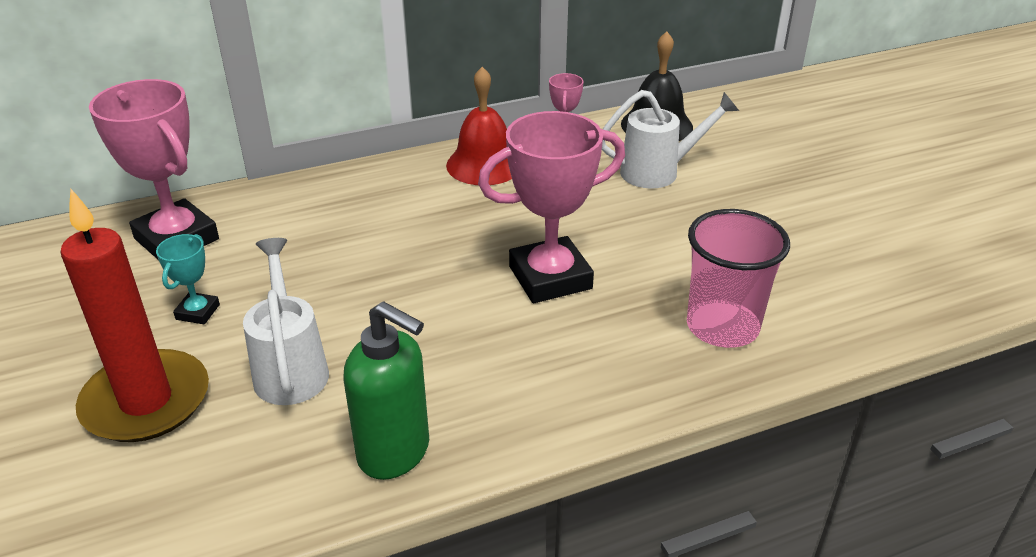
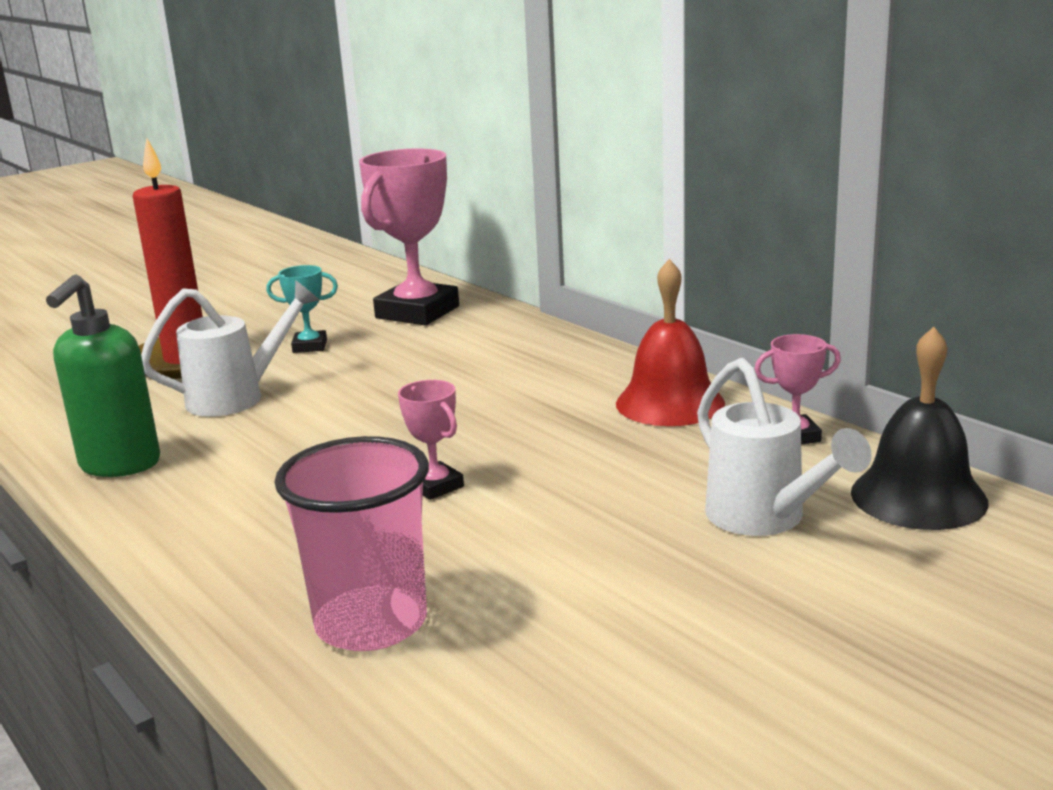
camera: 75 degrees right, 15 degrees down
pink trophy [478,111,625,303] -> pink trophy [398,380,464,500], size x0.47

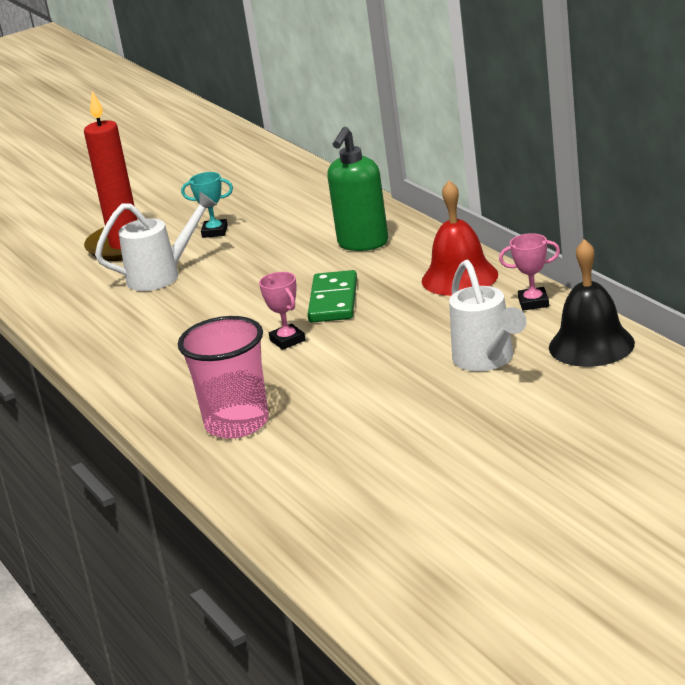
camera: 10 degrees right, 5 degrees up
green soap dispenser [46,274,160,477] -> green soap dispenser moved to [327,127,388,251]
pink trophy [359,148,459,325] -> none
none -> green domino [307,270,357,323]

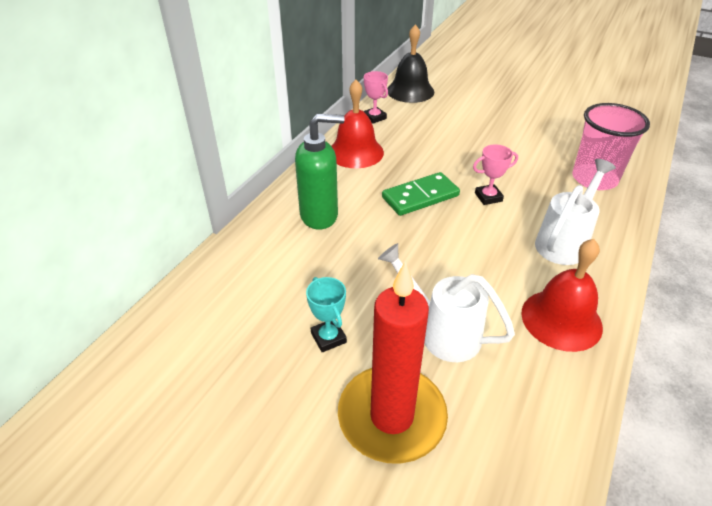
camera: 125 degrees left, 15 degrees up
pink trophy [259,272,306,350] -> pink trophy turned 45 degrees clockwise [473,144,518,205]
white watering can [449,260,527,371] -> white watering can moved to [535,159,616,265]
none -> red bell [521,239,603,352]

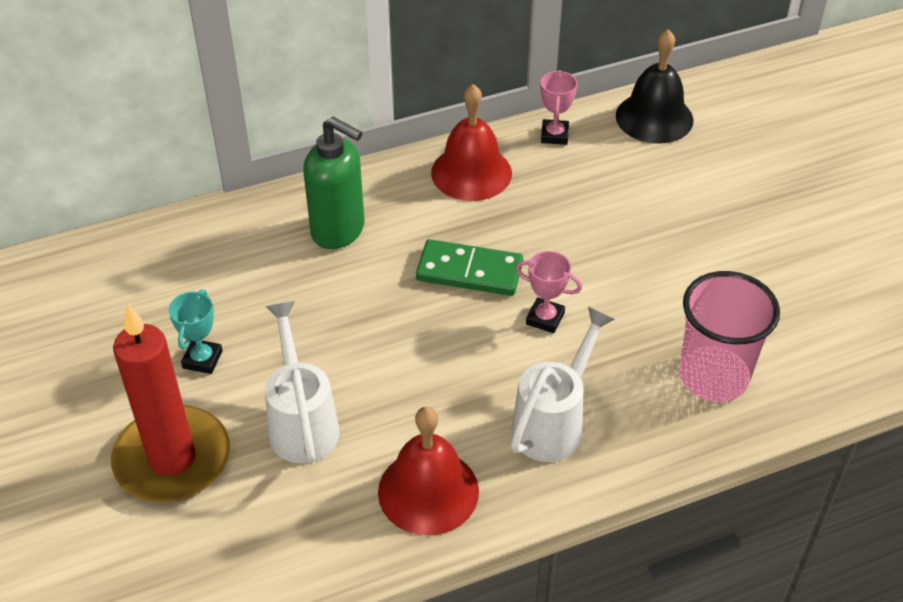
camera: 40 degrees right, 5 degrees up
white watering can [535,159,616,265] -> white watering can turned 45 degrees counterclockwise [511,307,615,462]

